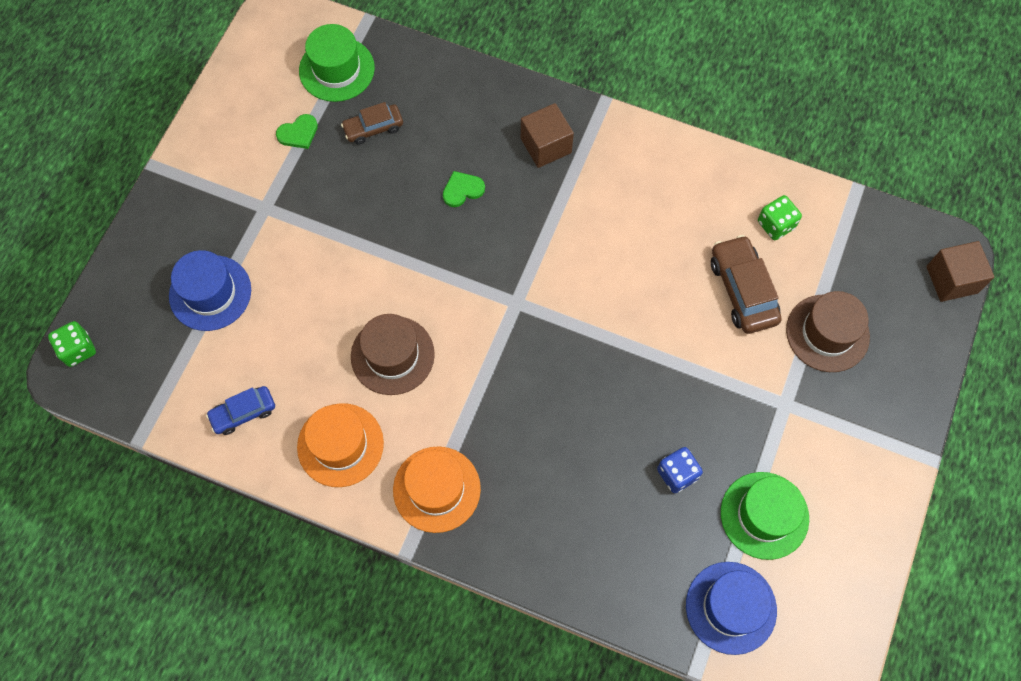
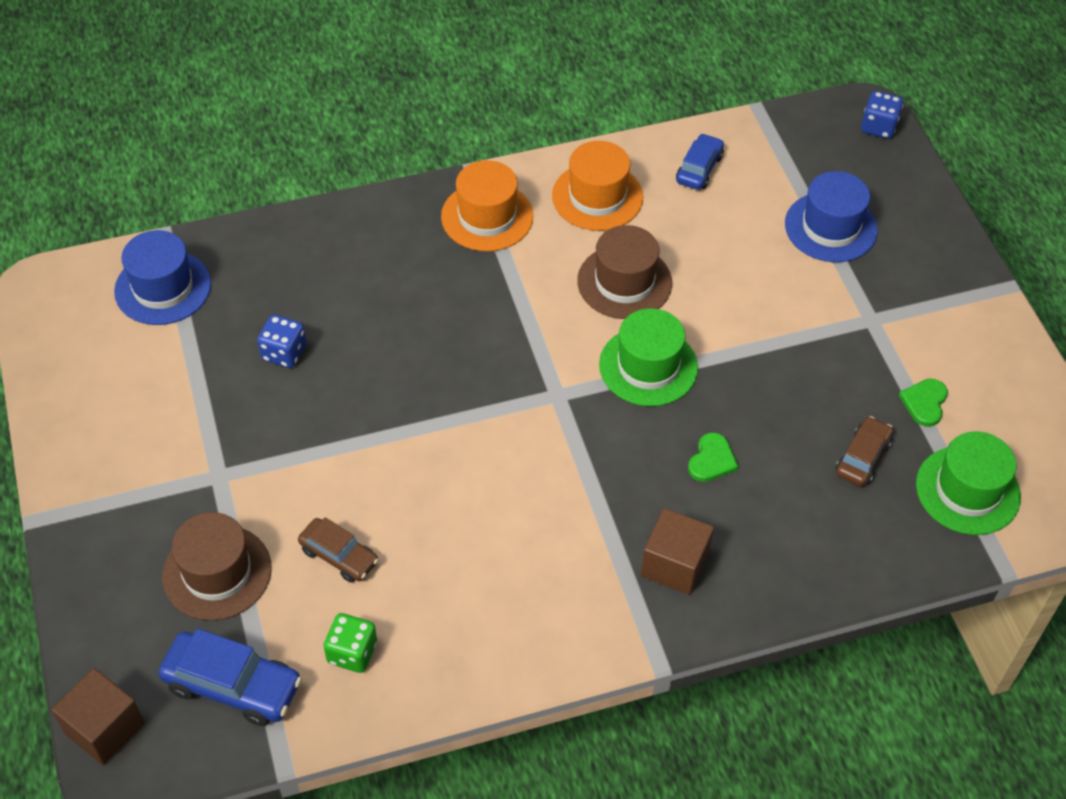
camera: 140 degrees right, 15 degrees down
green dice [48,321,96,367] -> blue dice [861,91,903,139]
brown car [711,235,782,334] -> brown car [298,517,379,582], size x0.63
green hat [721,472,809,560] -> green hat moved to [599,308,698,406]
none -> blue car [158,628,302,726]

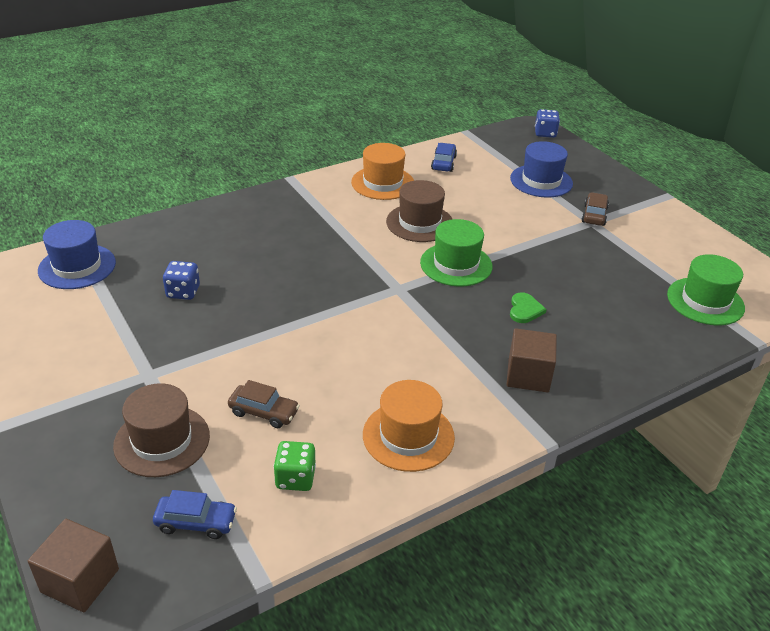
camera: 15 degrees left, 15 degrees down
blue car [158,628,302,726] -> blue car [153,490,237,539], size x0.63
orange hat [441,160,533,251] -> orange hat moved to [363,380,455,472]
brown car [836,416,893,487] -> brown car moved to [582,192,609,226]
green heart [899,379,948,427] -> none

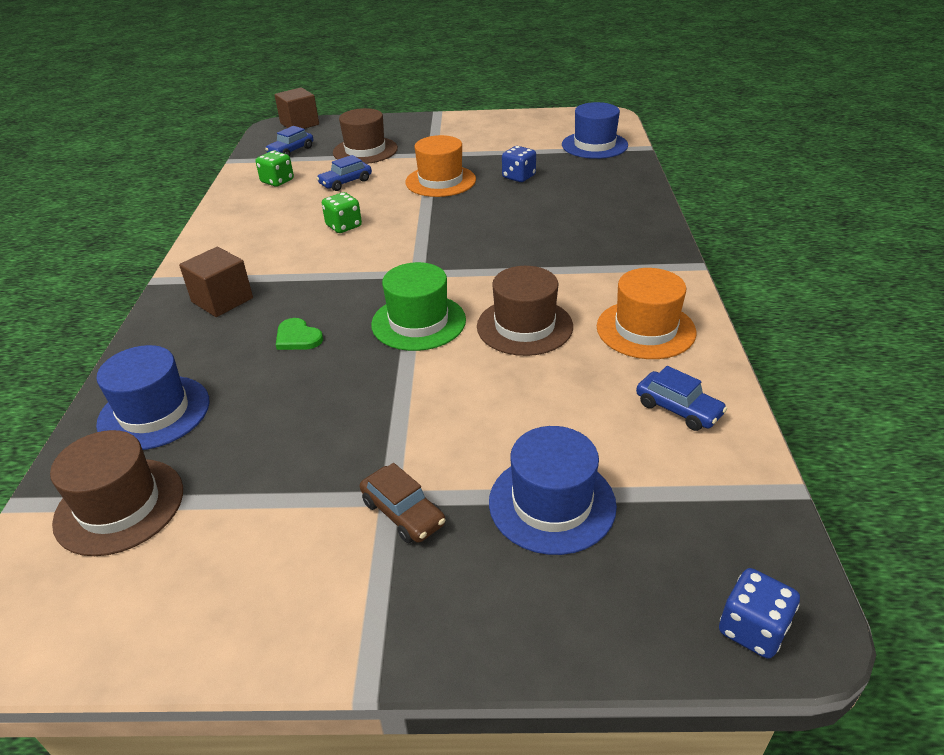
camera: 125 degrees right, 0 degrees up
brown car [228,380,300,428] -> blue car [316,155,372,191]
orange hat [363,380,455,472] -> orange hat moved to [405,135,476,197]
green hat [667,254,745,325] -> brown hat [50,430,183,556]
none -> blue hat [96,345,210,450]
none -> green dice [322,192,362,233]

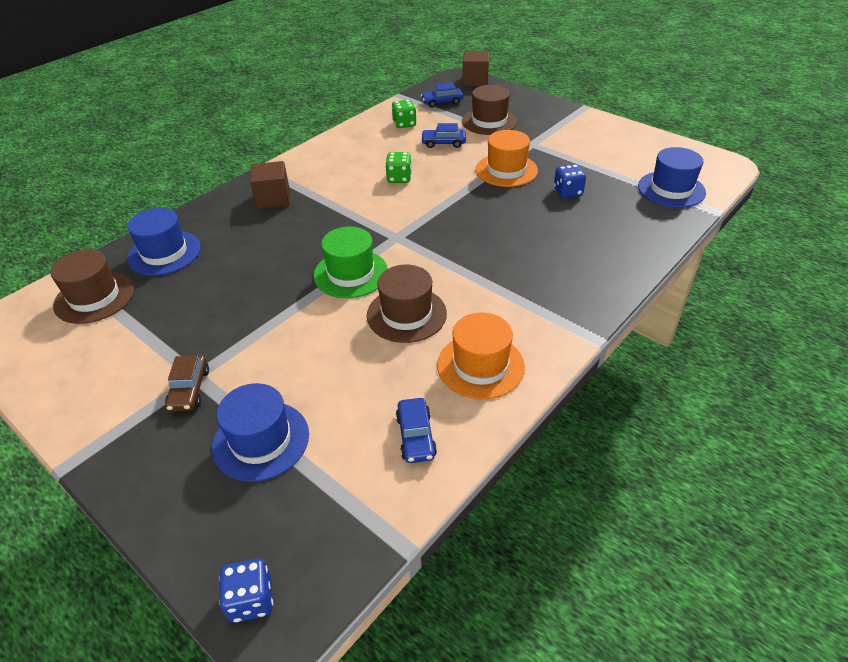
camera: 40 degrees right, 5 degrees up
green heart [276,318,323,350] -> none

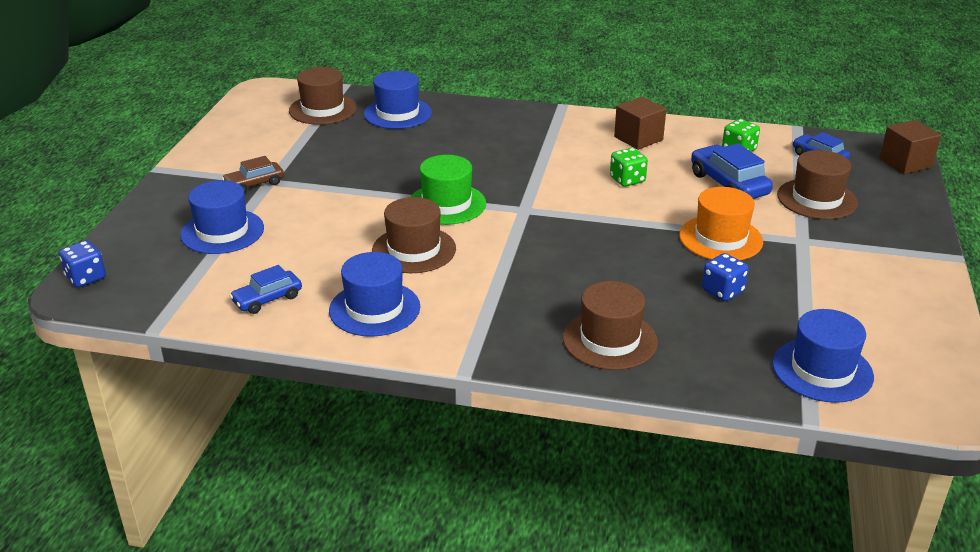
camera: 60 degrees right, 10 degrees down
brown cube [250,161,290,209] -> brown cube moved to [614,97,666,150]
blue car [421,123,466,148] -> blue car [691,143,773,199], size x1.58
orange hat [437,312,525,400] -> blue hat [329,252,420,337]
none -> brown hat [563,281,658,370]

